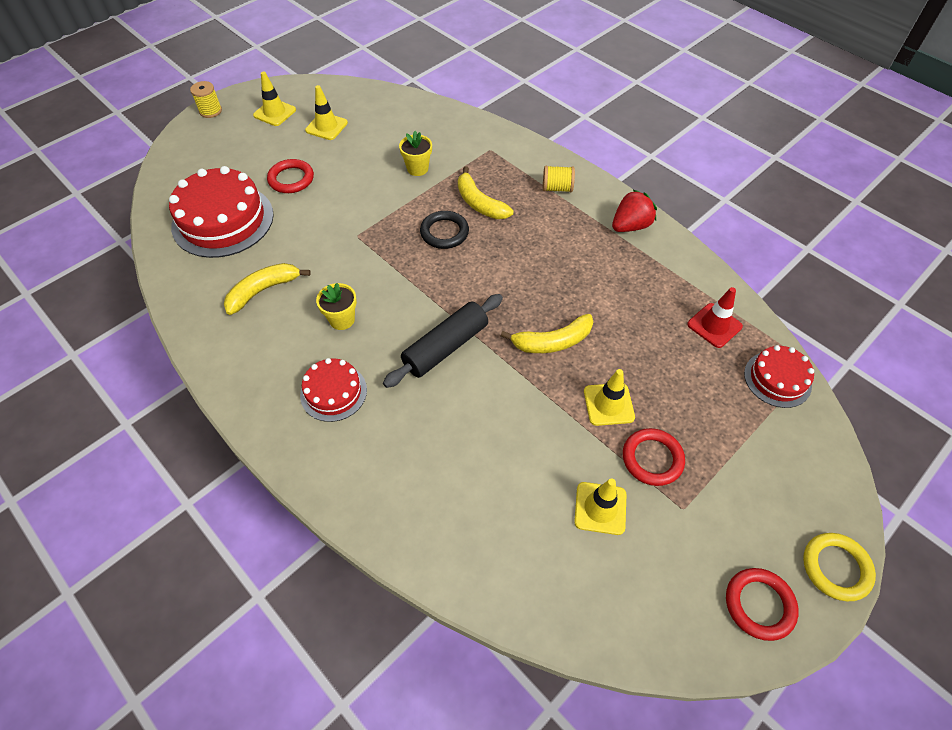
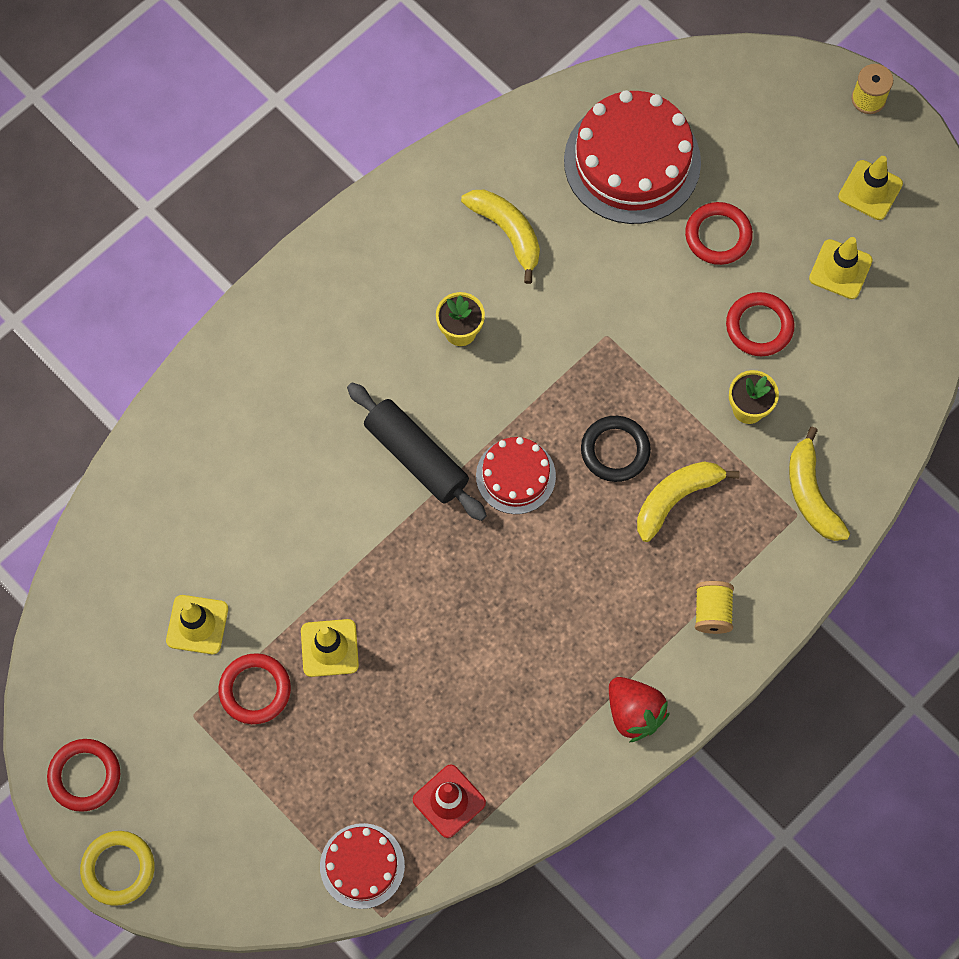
camera: 90 degrees right, 15 degrees up
red cake [300,358,367,422] -> red cake moved to [476,437,556,514]
yellow banana [501,314,593,353] -> yellow banana moved to [789,426,850,541]
none -> red ring [726,292,795,356]

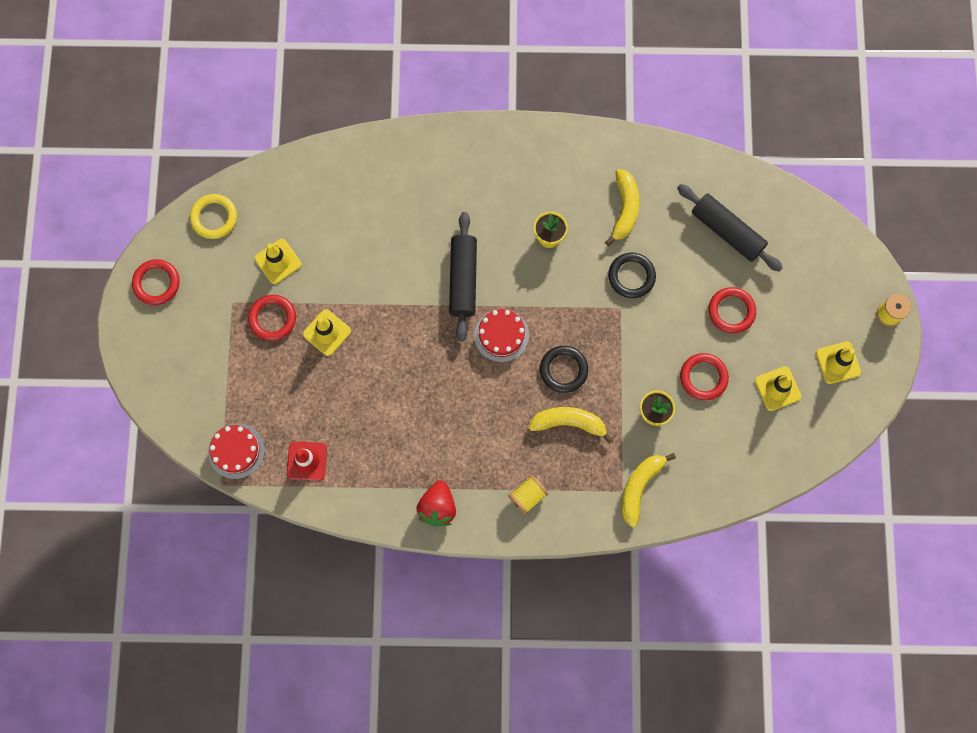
camera: 45 degrees right, 5 degrees up
yellow ring [80,831,155,906] -> yellow ring moved to [190,194,237,239]
red cake [564,90,701,224] -> black rolling pin [677,184,783,272]
none -> black ring [608,253,656,298]

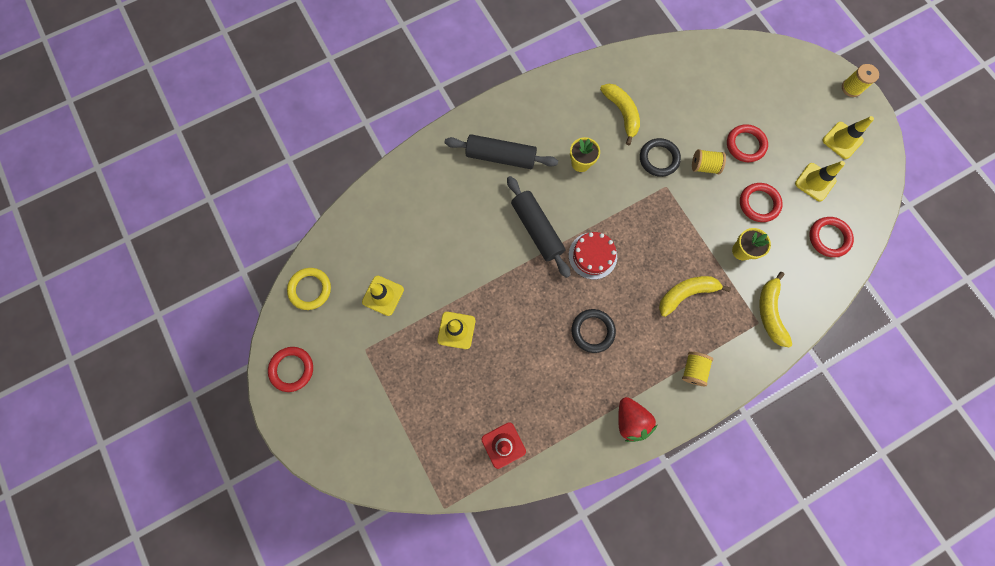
camera: 30 degrees left, 0 degrees up
red cake [208,423,265,479] -> none
red ring [248,295,296,341] -> red ring moved to [809,217,854,257]
black ring [540,346,588,393] -> black ring moved to [572,309,616,353]
black rolling pin [677,184,783,272] -> black rolling pin moved to [445,134,558,169]
none -> yellow spool [692,149,726,174]

